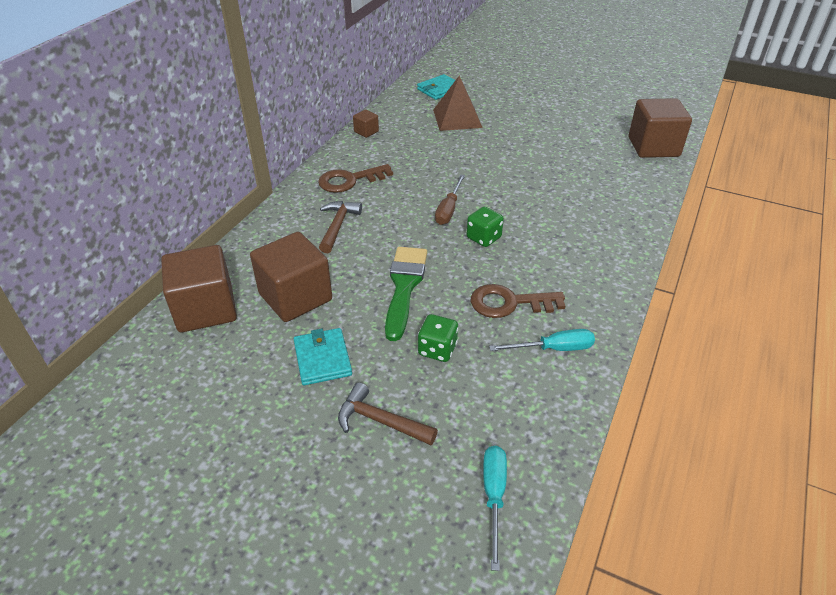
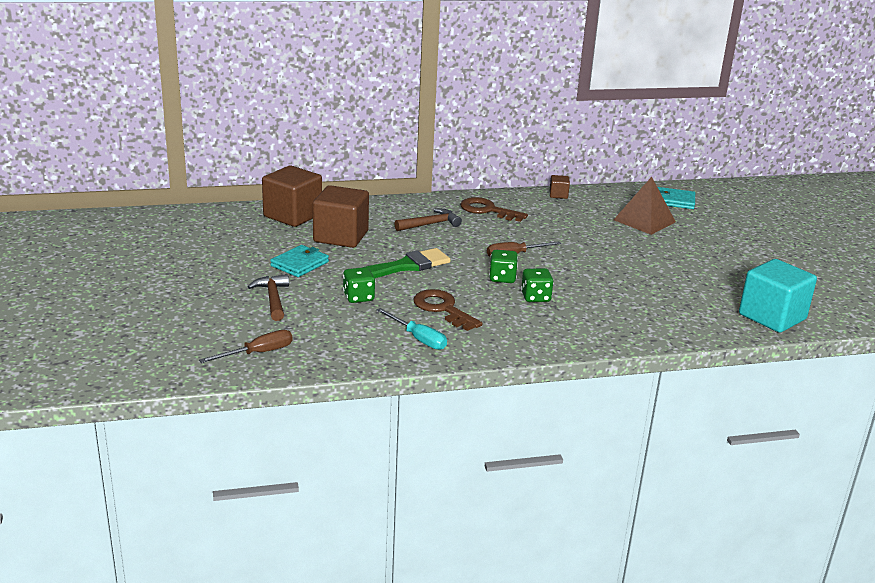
camera: 50 degrees right, 15 degrees down
turquoise screwdriver [483,445,507,571] -> brown screwdriver [199,330,292,363]
brown cube [628,98,692,158] -> turquoise cube [739,259,817,333]
none -> green dice [521,268,554,302]

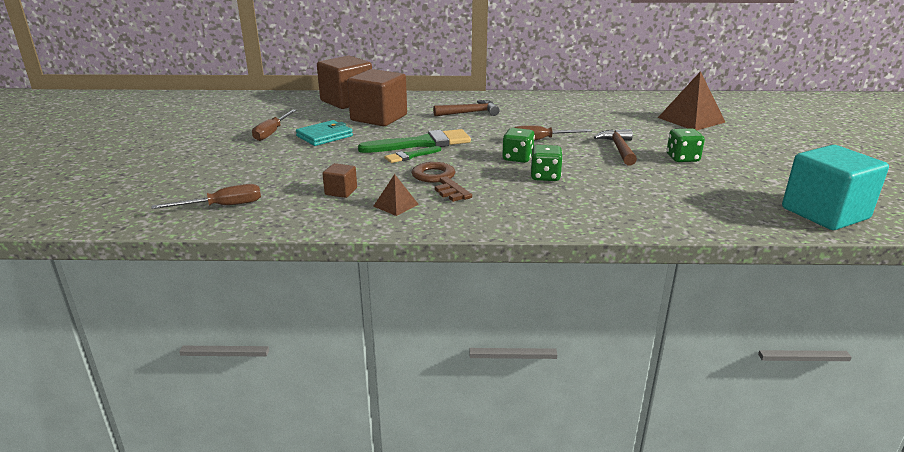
camera: 15 degrees right, 0 degrees up
brown hammer [248,274,289,321] -> brown hammer moved to [594,129,637,165]
green dice [343,267,375,303] -> green dice moved to [667,128,705,162]
turquoise screwdriver [376,308,447,350] -> brown pyramid [373,174,419,216]
brown key [460,197,528,222] -> none
brown cube [550,175,570,199] -> brown cube moved to [323,163,357,198]
turquoise wallet [658,187,695,209] -> none
none -> brown screwdriver [252,110,296,141]
none -> green brush [385,146,441,163]

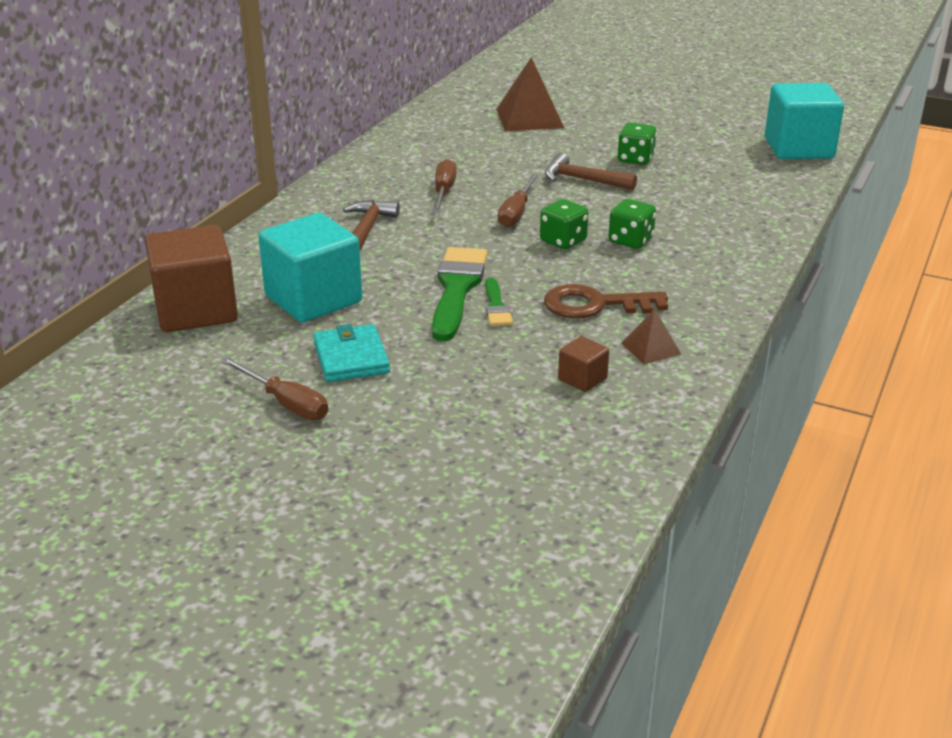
camera: 65 degrees left, 5 degrees up
brown screwdriver [151,184,261,209] -> brown screwdriver moved to [433,159,457,213]
brown cube [347,69,407,126] -> turquoise cube [258,213,362,322]

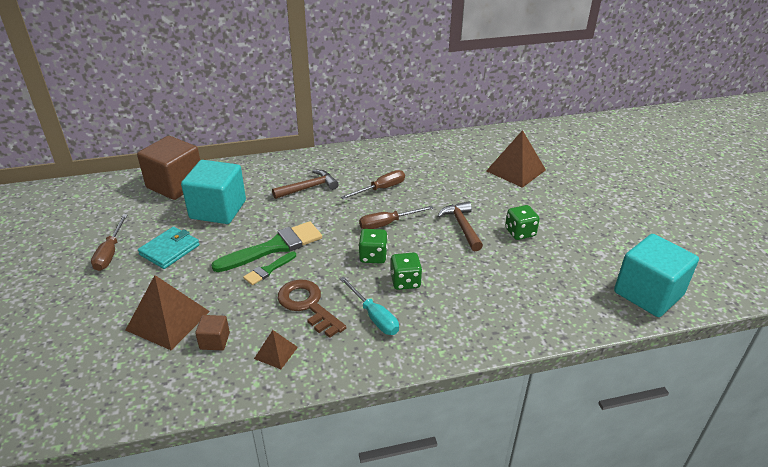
camera: 50 degrees right, 5 degrees up
none -> brown pyramid [125,275,210,350]
none -> turquoise screwdriver [339,276,399,335]

